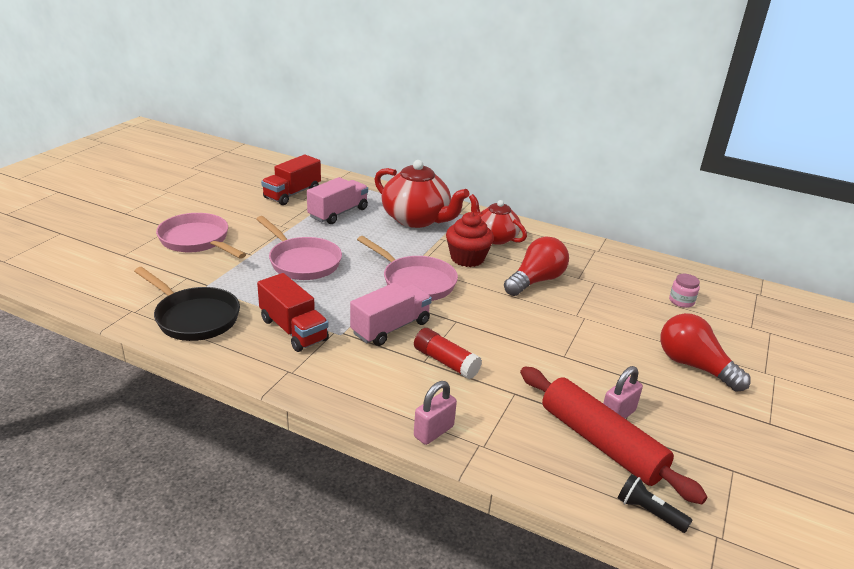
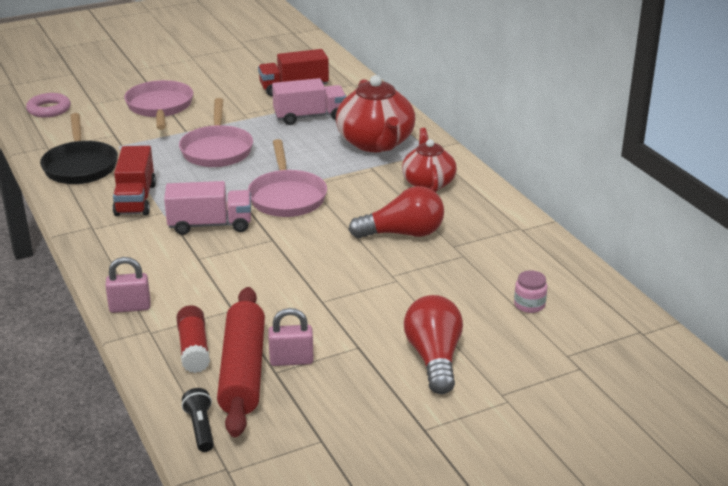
camera: 40 degrees right, 0 degrees up
red glue stick [414,328,482,380] -> red glue stick moved to [176,305,210,373]
red cupcake [446,212,494,267] -> none
none -> pink ring [26,93,71,118]

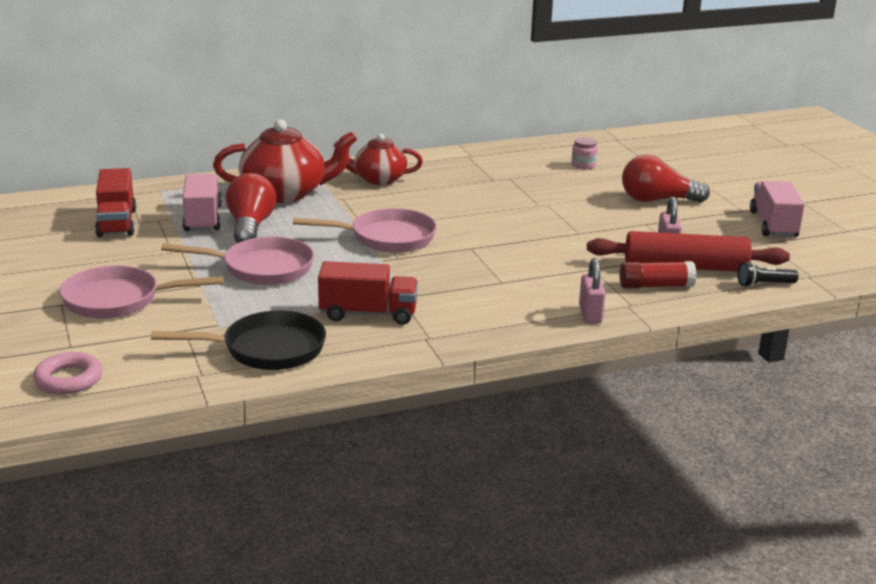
camera: 85 degrees left, 5 degrees down
pink truck [164,181,251,235] -> pink truck moved to [750,181,805,237]
red light bulb [349,186,444,238] -> red light bulb moved to [226,173,276,243]

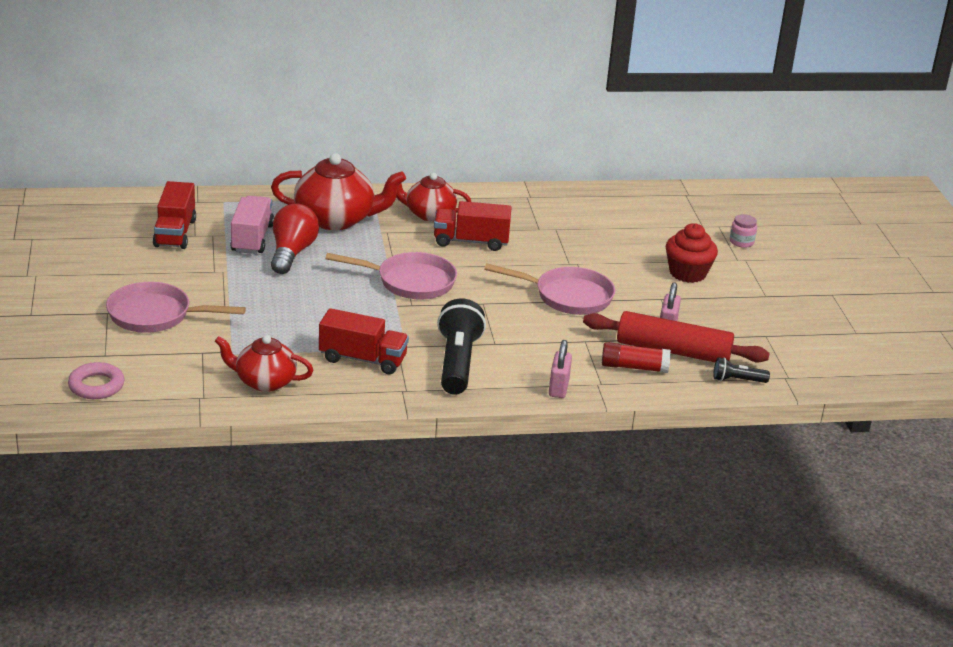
camera: 10 degrees right, 5 degrees up
black pan [151,310,326,370] -> red teapot [215,335,313,392]
pink pan [161,237,314,285] -> pink pan moved to [484,263,615,315]
pink jar [571,137,598,169] -> pink jar moved to [730,214,757,248]
red light bulb [622,155,710,203] -> red cupcake [666,223,718,283]
pink truck [750,181,805,237] -> none
none -> red truck [434,201,512,251]
none -> black flashlight [437,299,486,395]

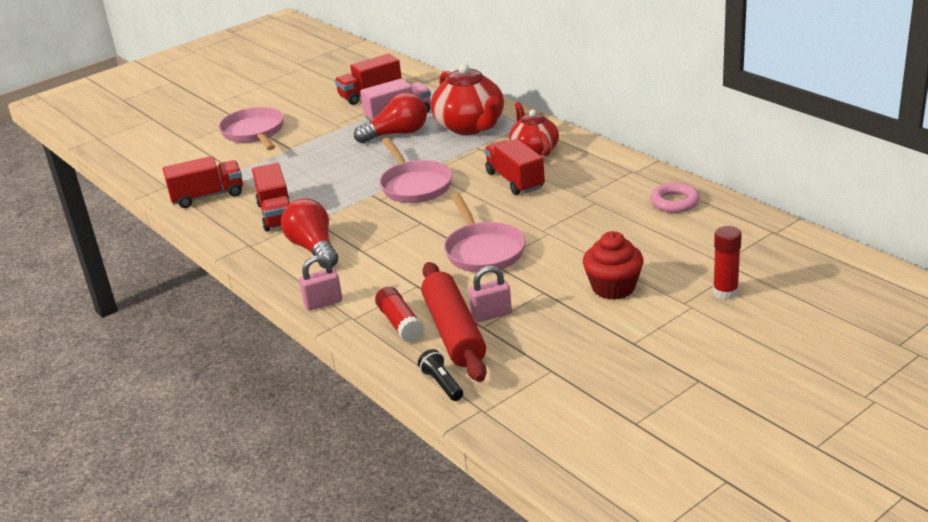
camera: 65 degrees right, 0 degrees up
pink ring [68,362,125,399] -> pink ring moved to [650,182,700,213]
red teapot [215,335,313,392] -> red truck [163,156,243,208]
black flashlight [437,299,486,395] -> red light bulb [281,199,338,269]
pink jar [730,214,757,248] -> red glue stick [713,226,742,299]

